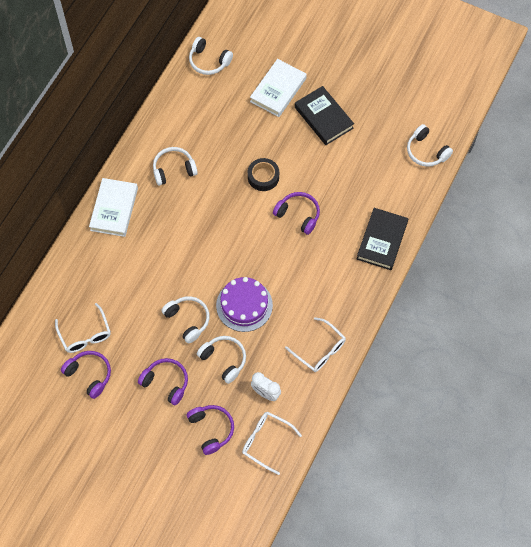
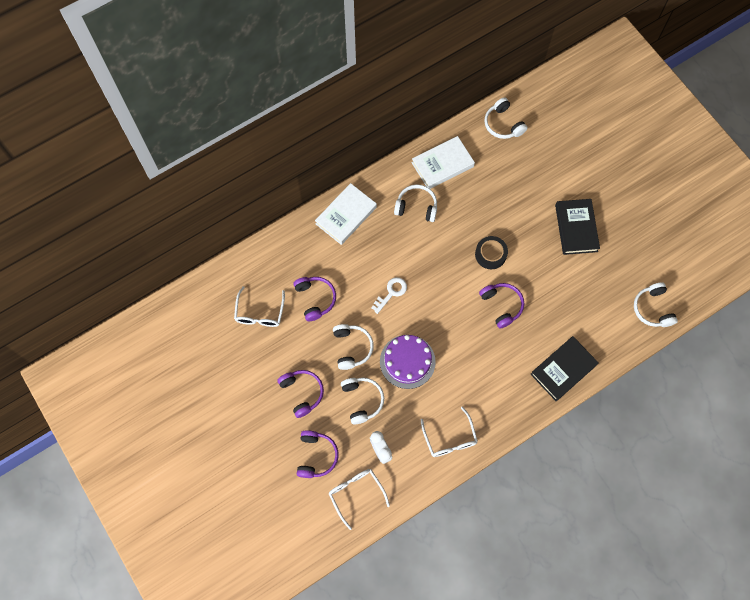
camera: 30 degrees right, 5 degrees up
purple headphones [61,351,111,399] -> purple headphones moved to [293,277,336,321]
white book [250,59,307,117] -> white book moved to [412,136,475,189]
none -> white key [371,277,407,314]

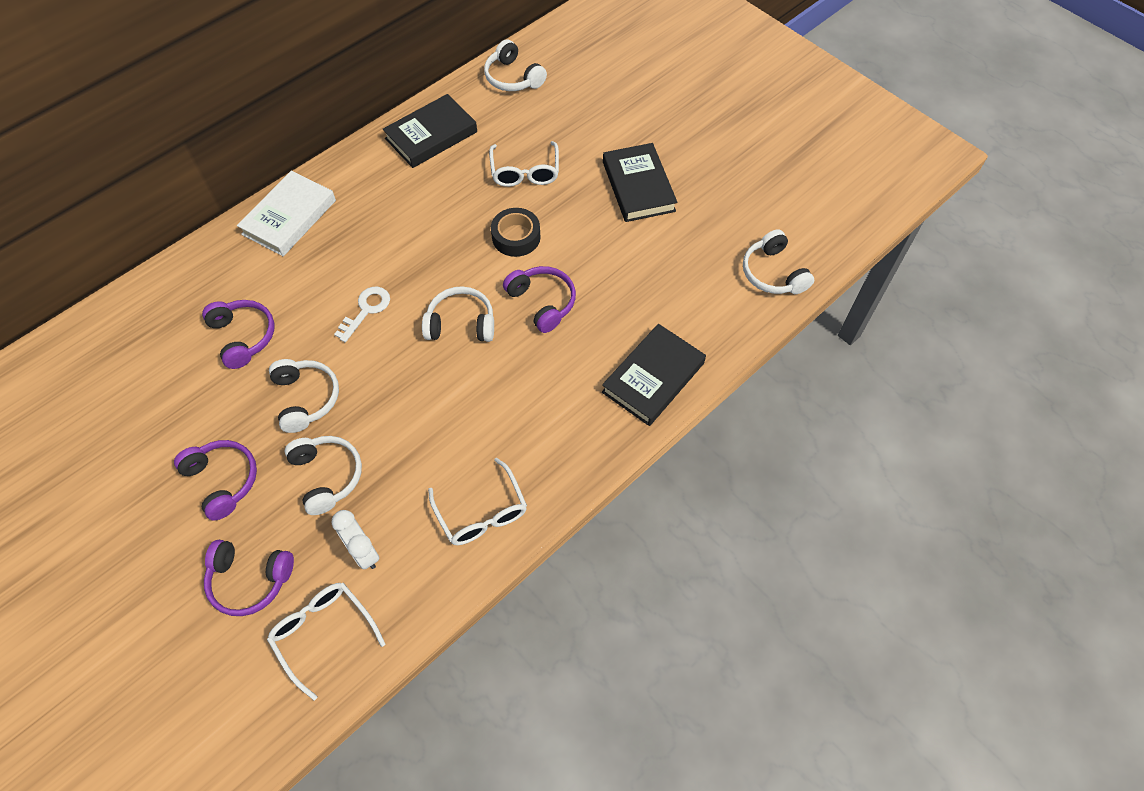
camera: 10 degrees left, 10 degrees down
white glasses [234,286,285,327] -> white glasses moved to [489,141,559,187]
purple headphones [297,430,339,478] -> purple headphones turned 105 degrees clockwise [204,540,294,616]
purple cake [380,335,436,389] -> none
white headphones [394,185,437,222] -> white headphones moved to [422,286,494,342]
white book [412,136,475,189] -> black book [383,94,477,168]

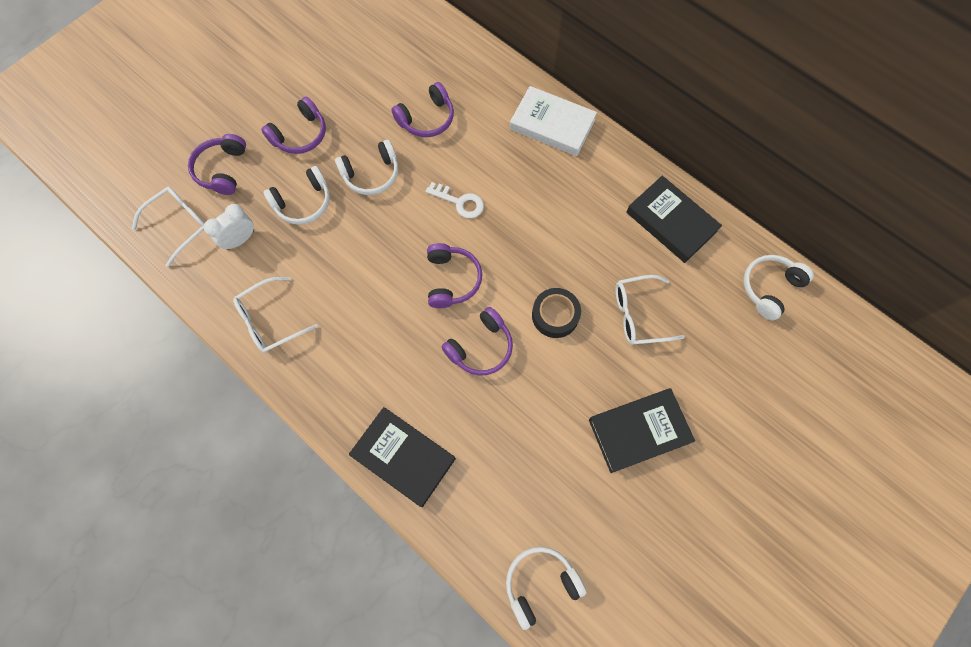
camera: 85 degrees right, 10 degrees up
white headphones [422,286,494,342] -> purple headphones [427,243,482,308]

